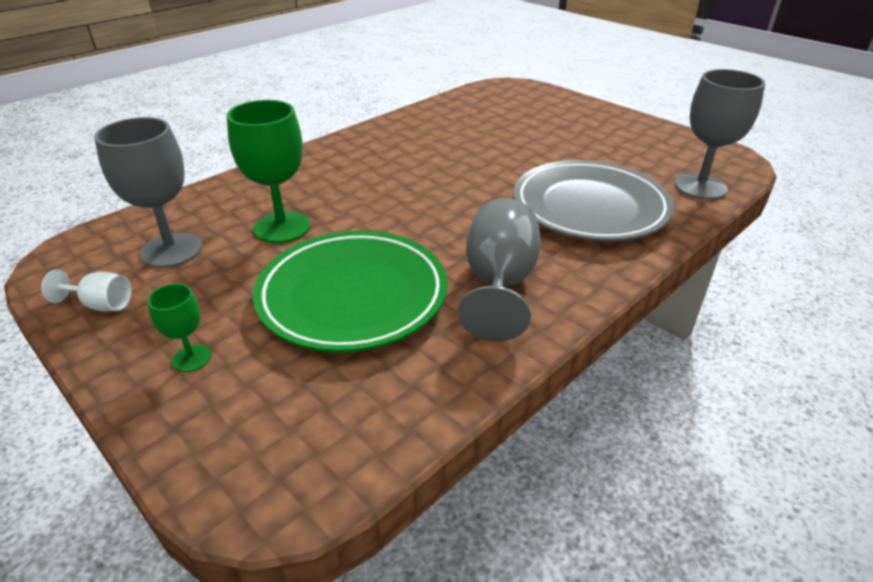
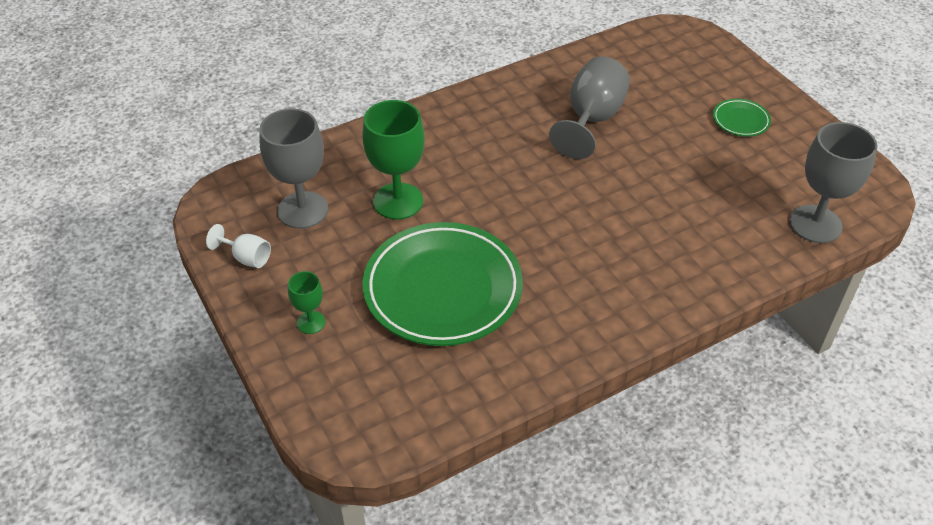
camera: 15 degrees right, 10 degrees up
grey goblet [458,198,541,342] -> grey goblet moved to [549,56,630,159]
grey plate [514,160,674,241] -> none
none -> green plate [713,99,771,136]

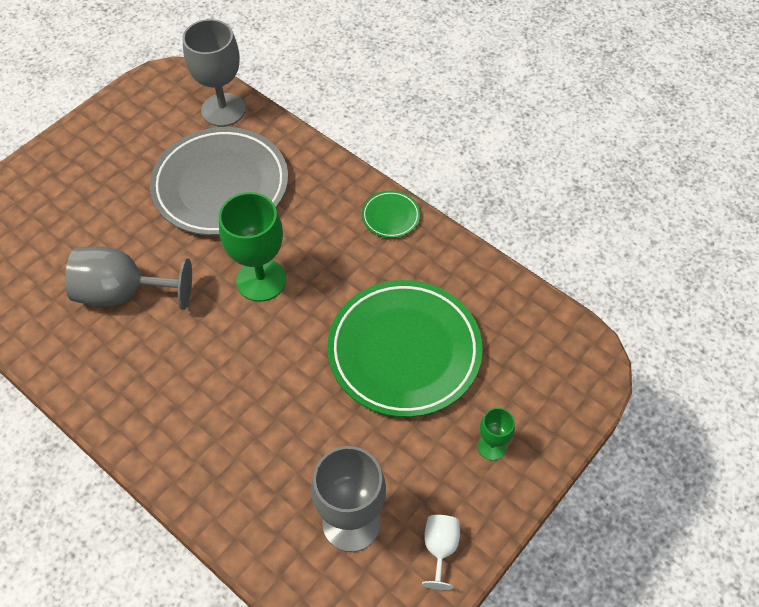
camera: 110 degrees left, 10 degrees up
green goblet [362,100,425,220] -> green goblet moved to [219,192,286,302]
green plate [713,99,771,136] -> green plate moved to [362,190,420,238]
none -> grey plate [150,127,288,236]

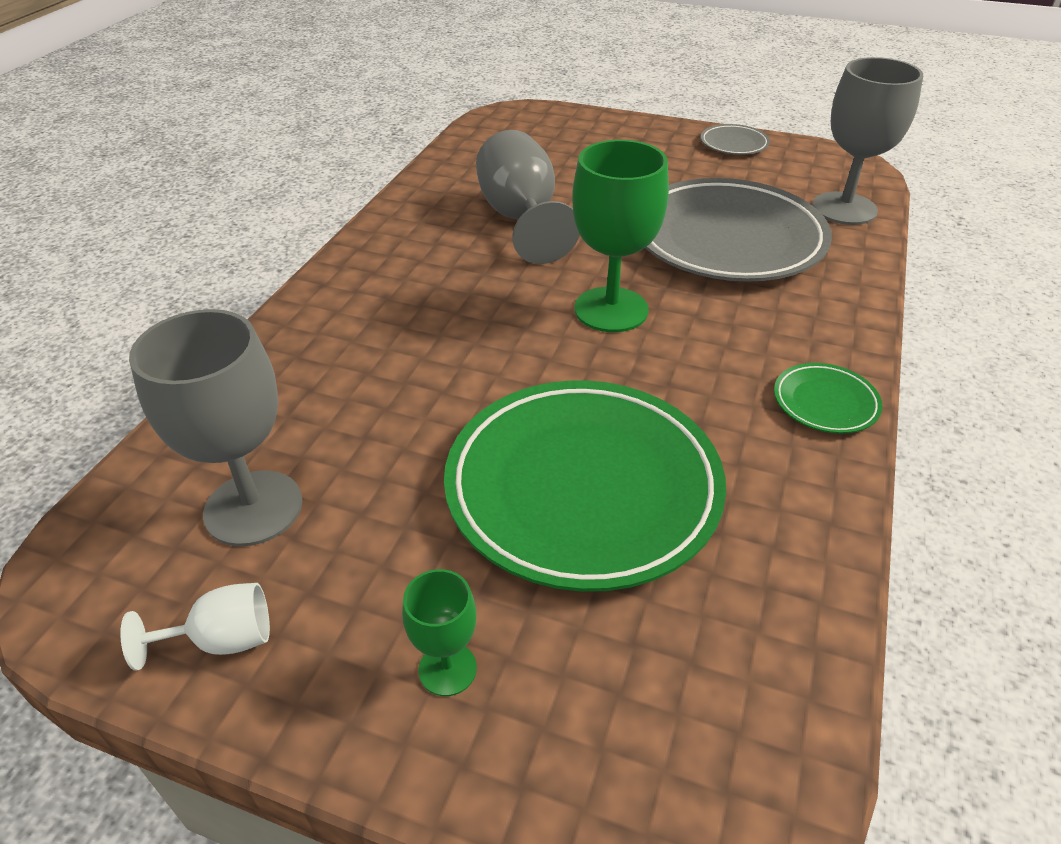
camera: 70 degrees right, 15 degrees down
none -> grey plate [701,124,770,155]

